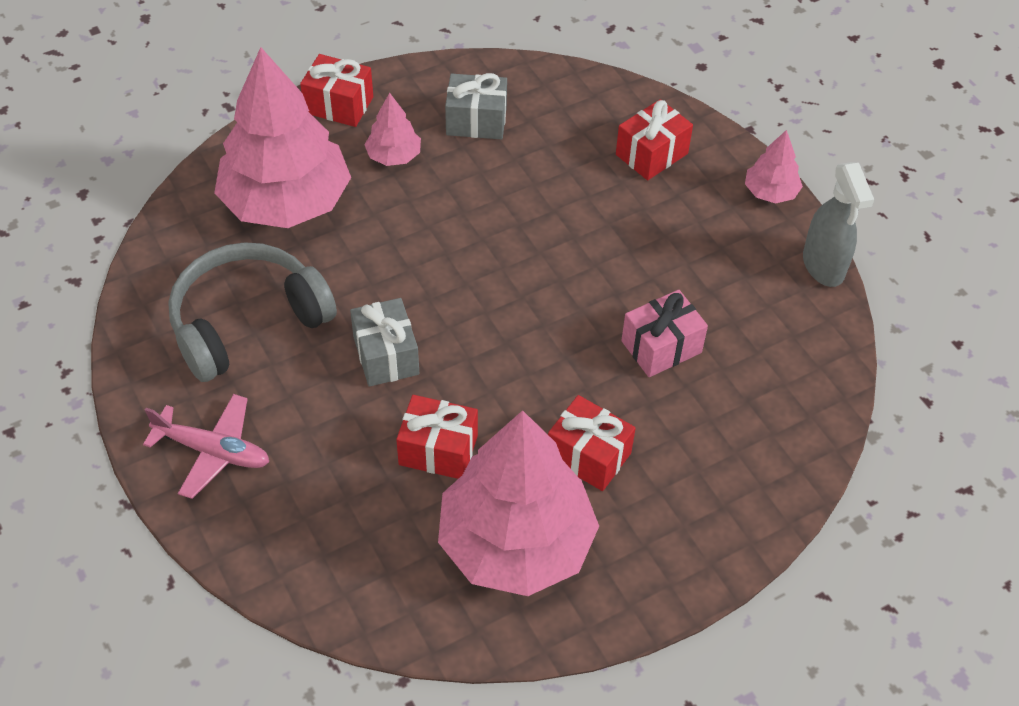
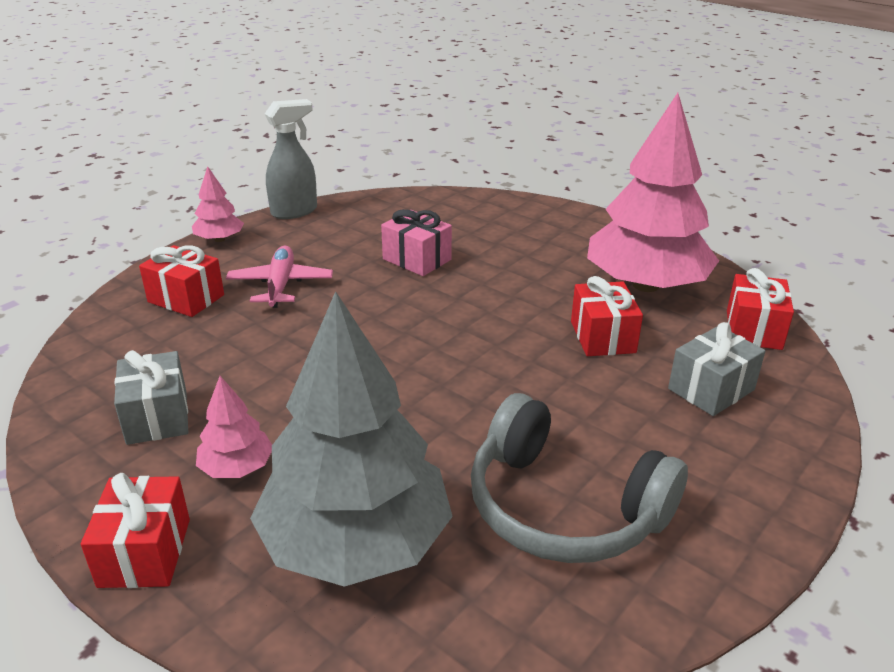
camera: 110 degrees left, 20 degrees down
pink plane [143,394,269,499] -> pink plane moved to [226,246,333,308]
pink tree [214,47,351,228] -> grey tree [250,291,453,587]
grey gift [350,298,419,387] -> grey gift moved to [668,322,765,416]
red gift [548,395,636,491] -> red gift moved to [727,268,794,350]

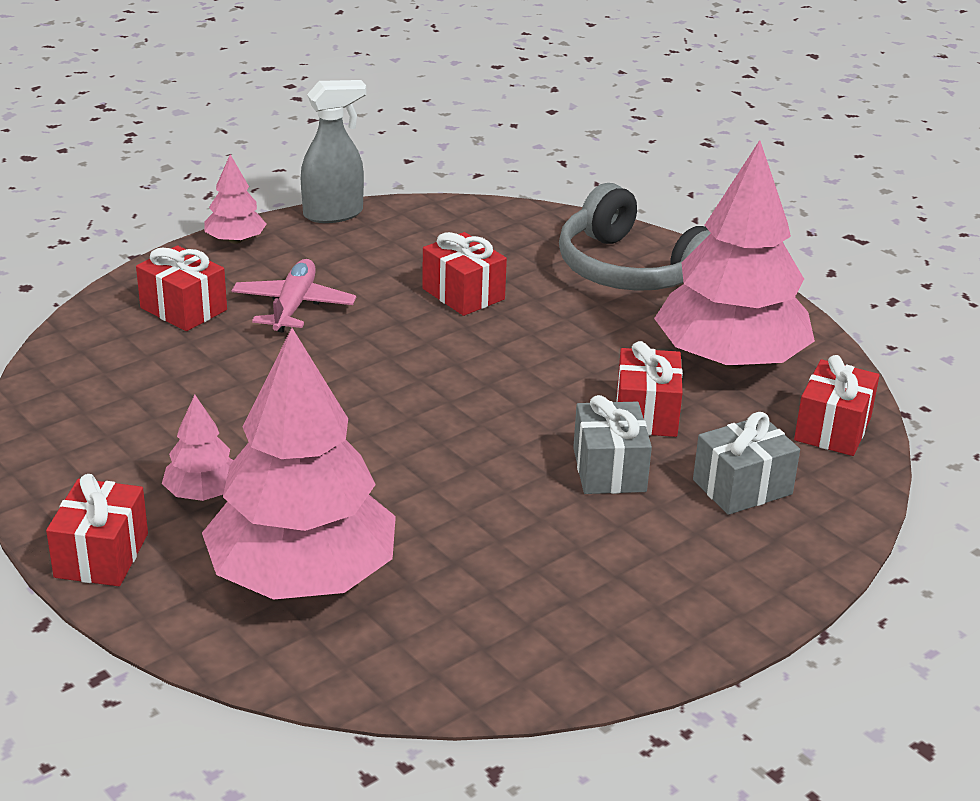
camera: 10 degrees right, 0 degrees up
grey gift [114,350,188,445] -> grey gift moved to [573,395,652,494]
grey tree [250,291,453,587] -> pink tree [202,328,396,600]
pink gift [381,209,452,276] -> red gift [422,232,507,316]
grey headphones [471,393,688,563] -> grey headphones moved to [559,183,711,291]

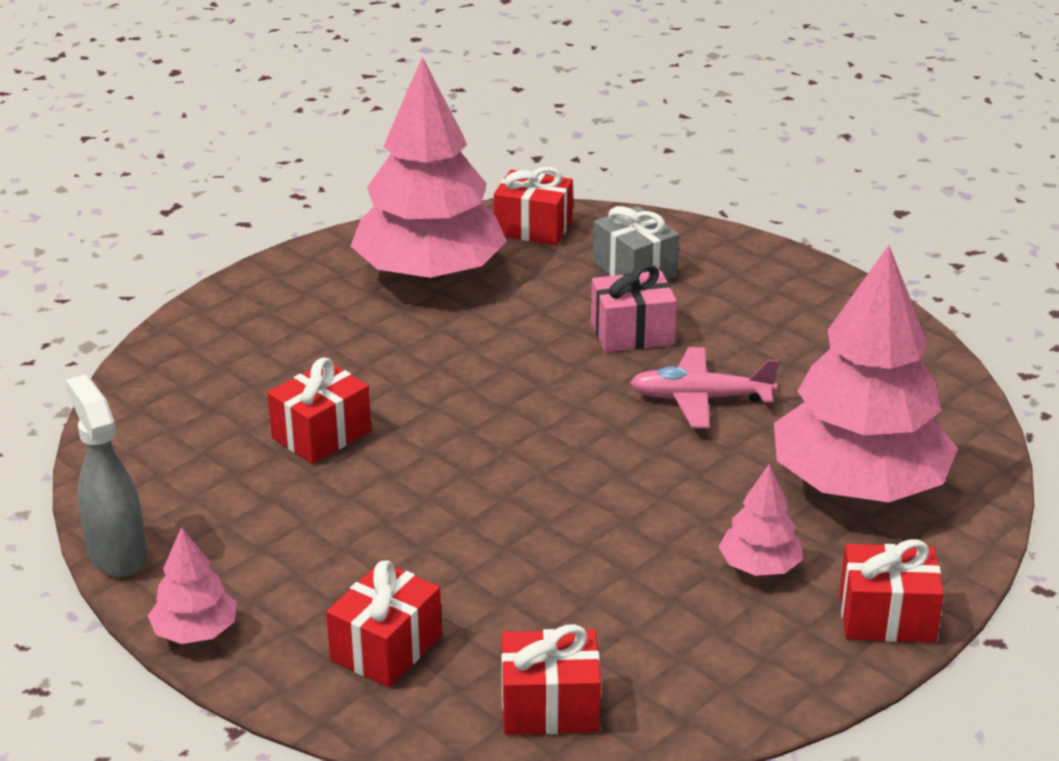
camera: 95 degrees left, 0 degrees up
pink plane [232,259,356,332] -> pink plane moved to [630,347,779,429]
grey headphones [559,183,711,291] -> none
grey gift [573,395,652,494] -> pink gift [591,264,677,352]
red gift [616,341,683,437] -> red gift moved to [501,624,601,735]

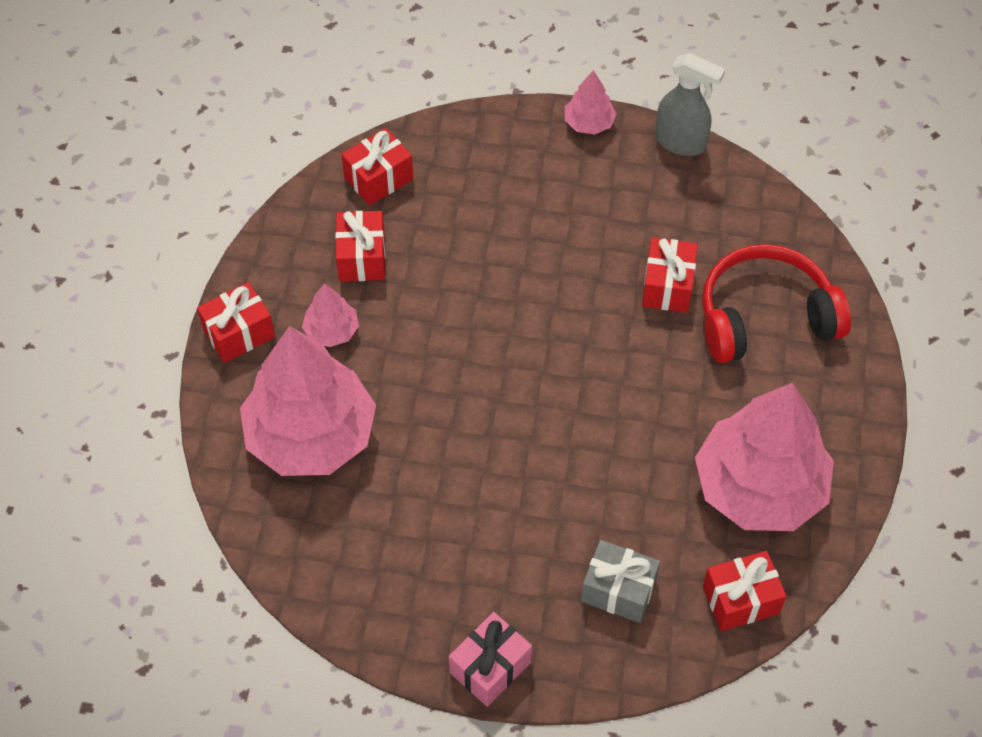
camera: 145 degrees right, 25 degrees up
red gift [326,560,442,687] -> red gift moved to [335,211,385,282]
pink gift [591,264,677,352] -> pink gift moved to [449,612,532,707]
pink plane [630,347,779,429] -> none
none -> red headphones [702,244,851,363]

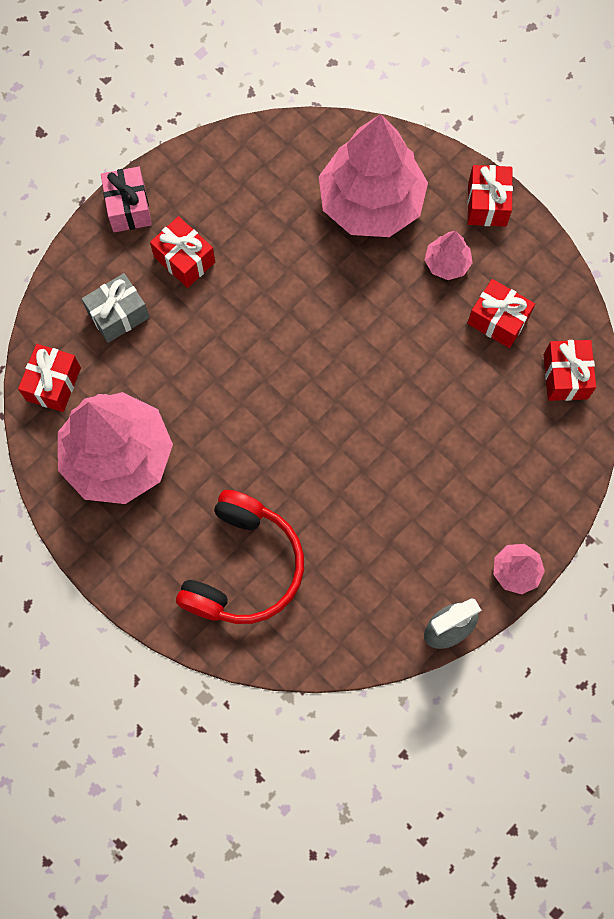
camera: 125 degrees right, 15 degrees up
red gift [642,237,698,313] -> red gift moved to [150,216,215,288]

